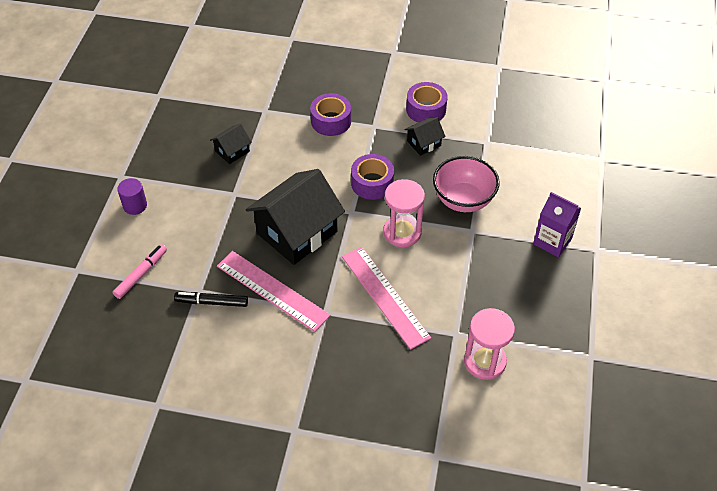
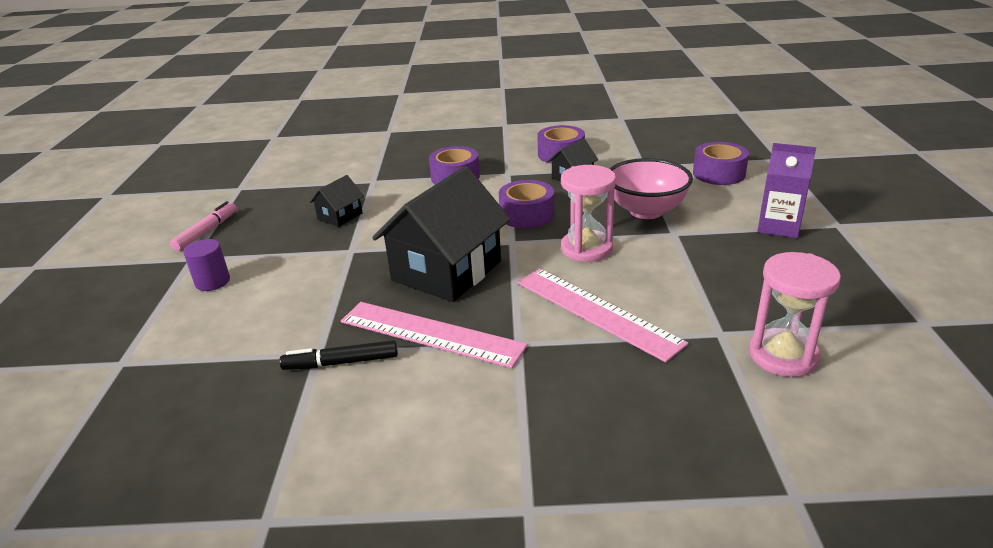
camera: 10 degrees left, 20 degrees down
pink marker [112,244,167,299] -> pink marker moved to [170,201,237,251]
none -> purple tape [693,142,749,185]

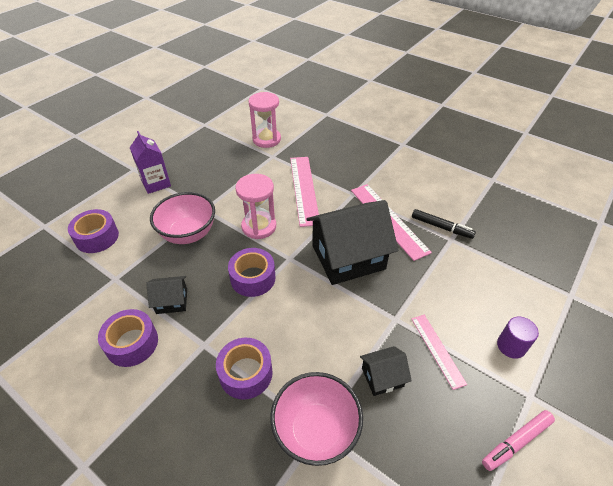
camera: 145 degrees left, 15 degrees up
none -> pink bowl [270,372,363,466]
none -> pink ruler [412,315,467,390]

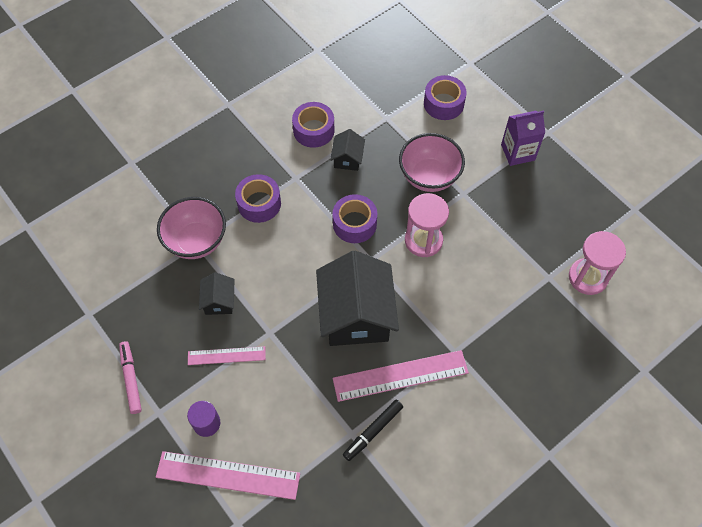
camera: 105 degrees right, 15 degrees up
pink ruler [290,157,319,227] -> pink ruler moved to [156,451,300,500]

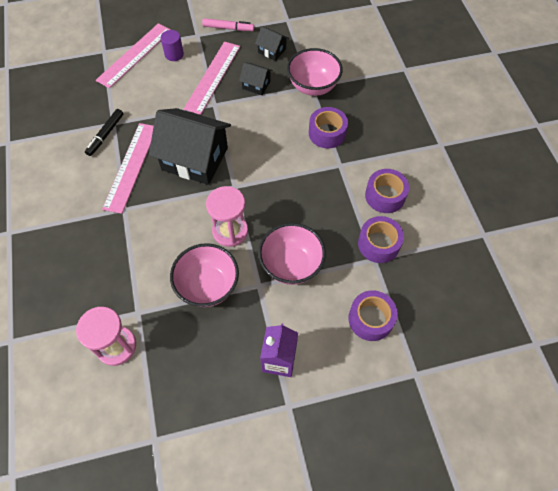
camera: 115 degrees right, 0 degrees up
pink ruler [188,346,266,365] -> pink ruler [184,42,240,115], size x1.71
black house [330,129,365,171] -> black house moved to [255,26,289,61]
purple tape [333,194,377,243] -> purple tape moved to [358,216,404,263]
black marker [343,400,403,461] -> black marker turned 135 degrees counterclockwise [85,109,123,156]
none -> pink bowl [170,243,239,307]

